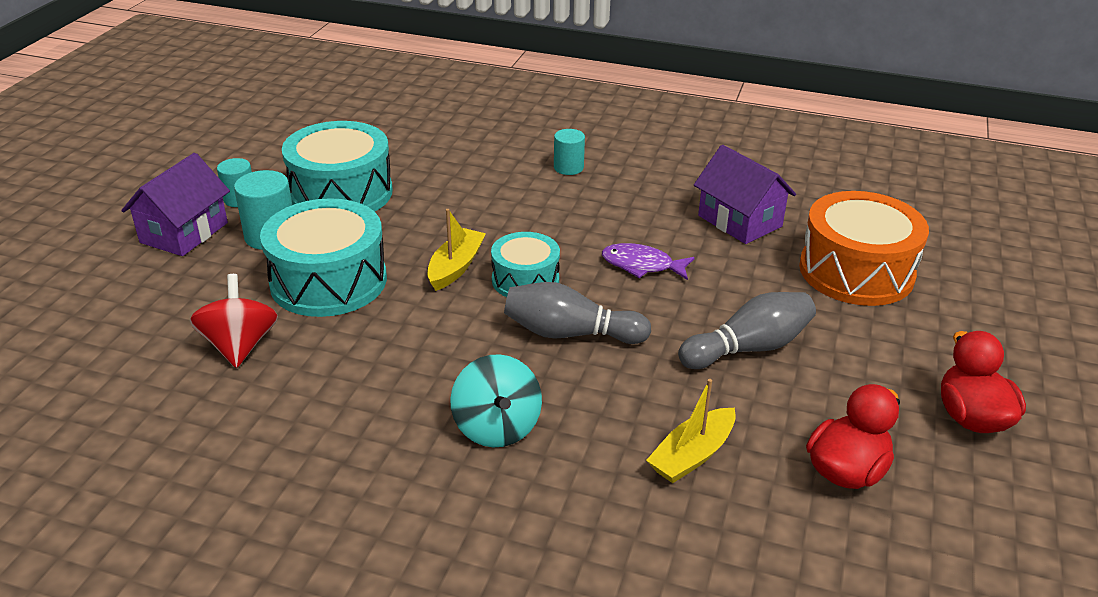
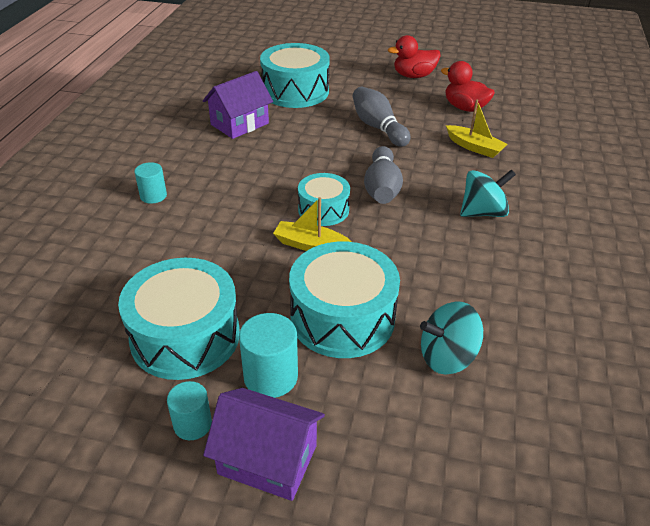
camera: 95 degrees left, 5 degrees up
red spinning top [190,274,278,368] -> turquoise spinning top [420,302,483,375]
purple fish [602,243,695,280] -> none
orange drum [799,191,929,306] -> turquoise drum [260,43,330,108]

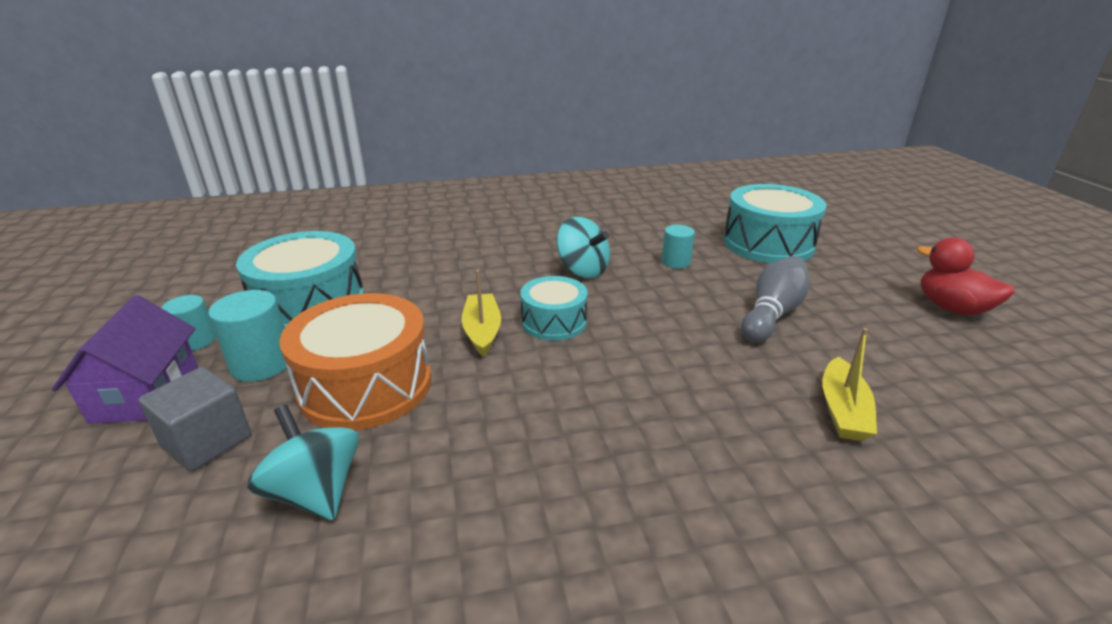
camera: 65 degrees right, 10 degrees down
turquoise cylinder [134,162,167,204] -> turquoise cylinder moved to [661,225,695,268]
purple house [203,71,273,139] -> none
turquoise drum [289,242,400,358] -> orange drum [279,293,432,430]
grey bowling pin [364,146,403,204] -> none
red duck [441,61,495,112] -> none
turquoise spinning top [460,170,516,217] -> turquoise spinning top moved to [557,217,610,278]
none -> grey cube [138,367,251,471]

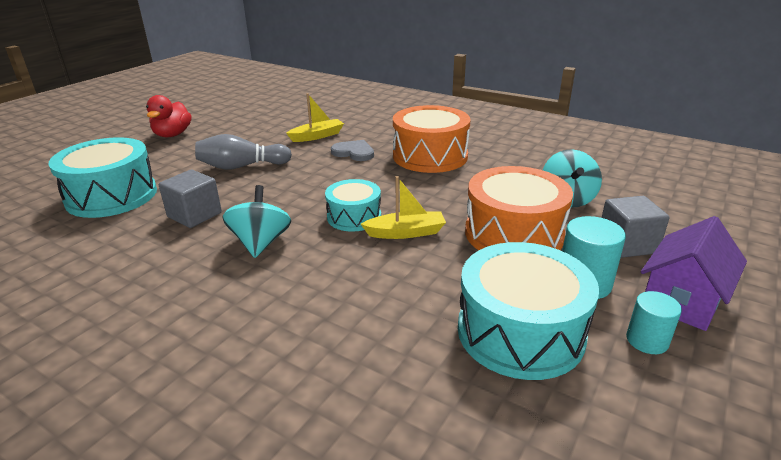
camera: 135 degrees left, 0 degrees up
yellow boat [462,270,501,357] -> yellow boat turned 135 degrees counterclockwise [361,176,446,239]
turquoise cylinder [661,225,695,268] -> grey cube [159,170,222,228]
none -> grey heart [331,140,374,161]
none -> orange drum [393,105,471,173]

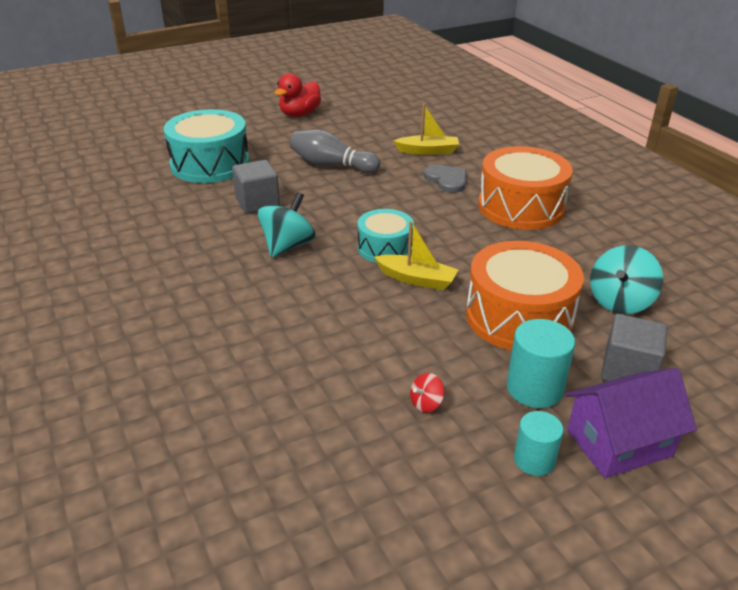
camera: 30 degrees right, 5 degrees up
turquoise drum [458,242,599,380] -> red spinning top [410,373,444,413]

